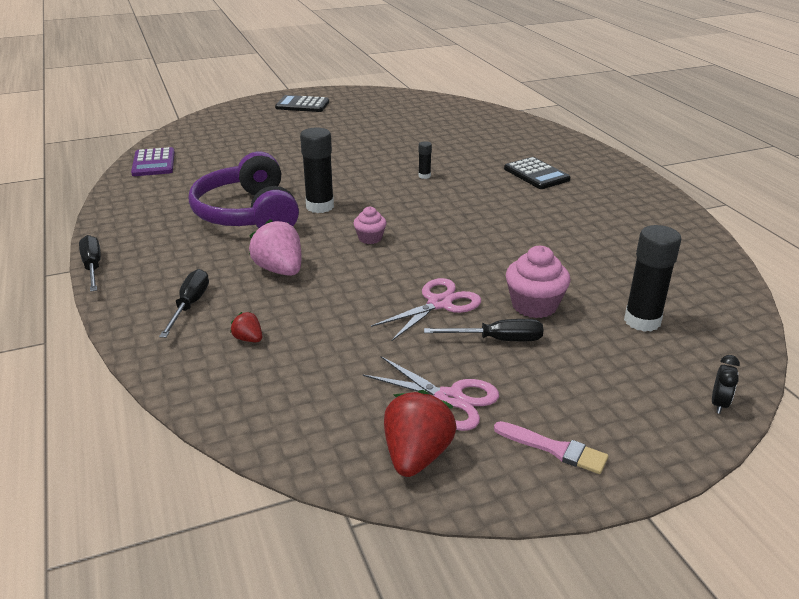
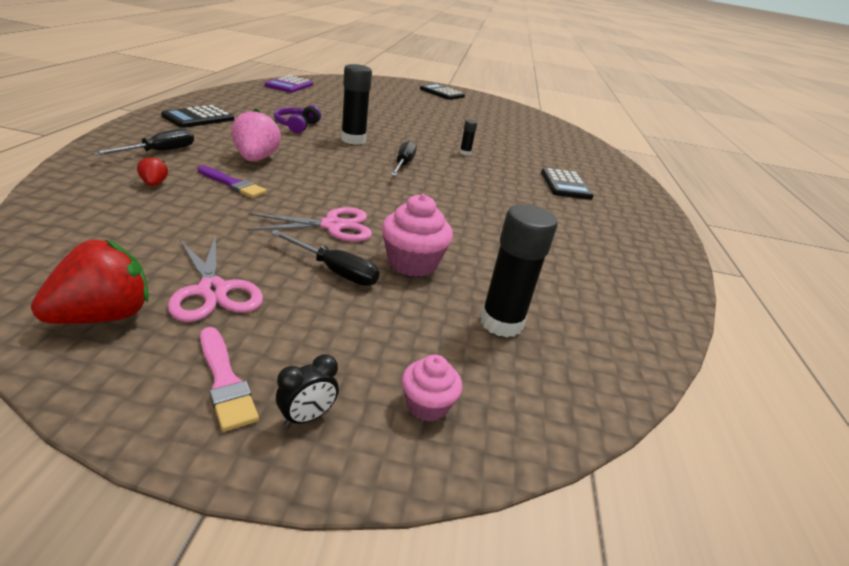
camera: 25 degrees right, 0 degrees up
black screwdriver [79,235,101,292] -> black screwdriver moved to [391,141,417,176]
purple headphones [189,152,299,228] -> purple headphones [274,105,321,133], size x0.47
pink cupcake [354,206,386,244] -> pink cupcake moved to [402,355,462,422]
black clock [712,355,740,414] -> black clock moved to [276,354,339,427]
none -> black calculator [161,105,234,128]
none -> purple brush [197,166,267,198]

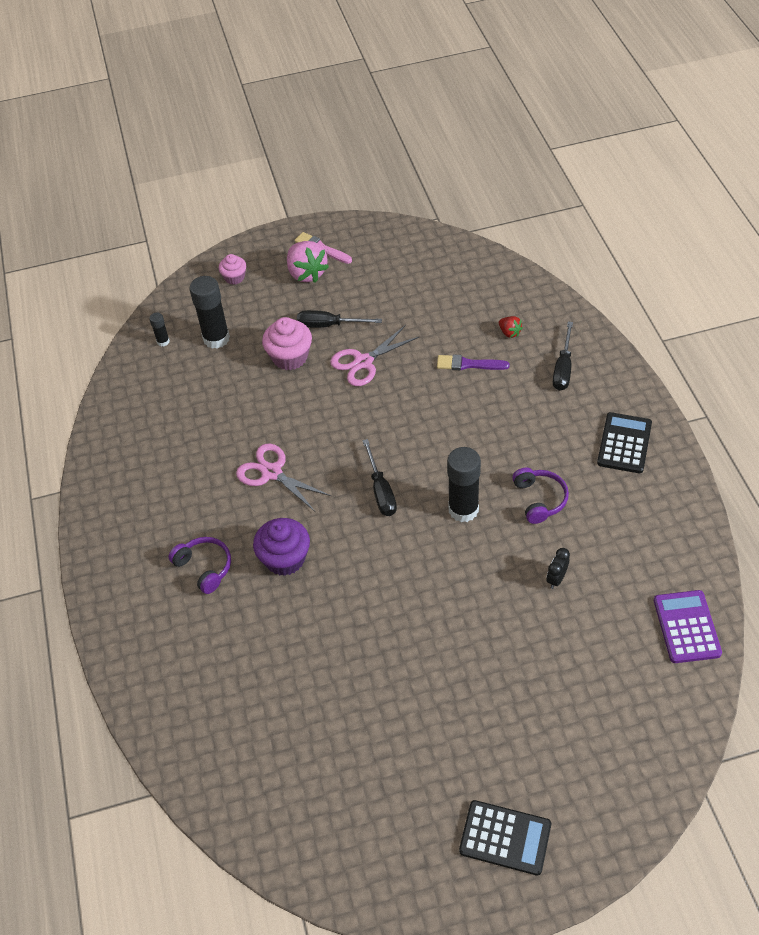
camera: 165 degrees right, 20 degrees up
red strawberry [31,240,149,324] -> none
pink scissors [168,234,263,322] -> pink scissors moved to [236,444,331,511]
pink strawberry [231,109,281,162] -> pink strawberry moved to [287,241,329,283]
black clock [276,354,339,427] -> black clock moved to [546,548,570,589]
black glue stick [460,120,477,156] -> black glue stick moved to [149,312,170,347]
black calculator [541,168,594,200] -> purple headphones [169,537,231,594]
none -> purple cupcake [253,518,310,576]

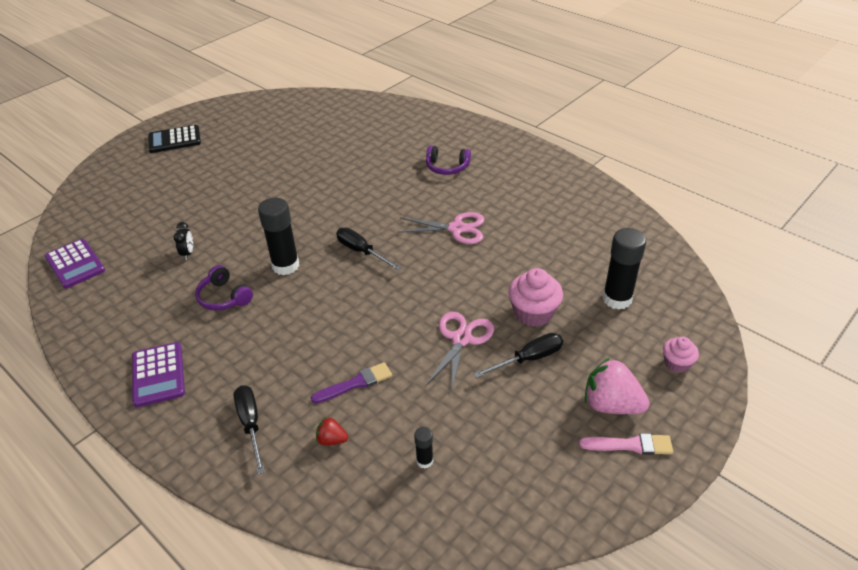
camera: 145 degrees right, 10 degrees down
black glue stick [149,312,170,347] -> black glue stick moved to [414,427,433,469]
purple cupcake [253,518,310,576] -> none
black calculator [597,412,652,473] -> purple calculator [132,342,185,407]

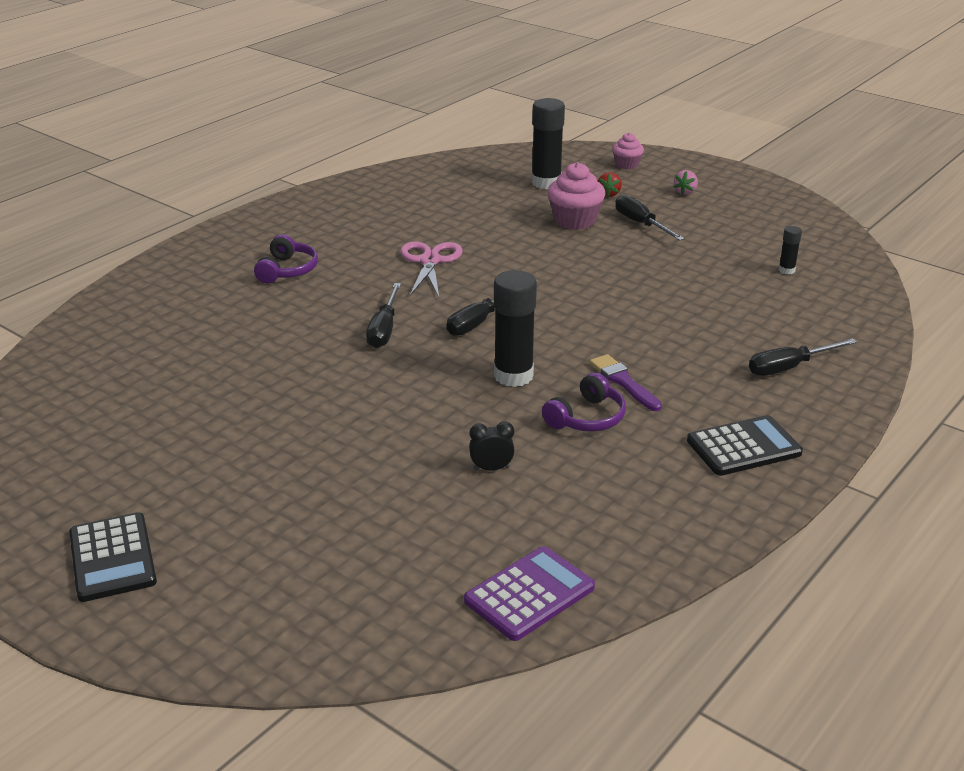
camera: 95 degrees left, 10 degrees down
purple calculator [132,342,185,407] -> black calculator [687,415,803,476]
purple brush [311,362,392,403] -> purple brush moved to [590,354,662,411]
red strawberry [316,417,348,445] -> red strawberry moved to [598,172,622,197]
pink scissors [426,312,494,393] -> none
pink brush [579,433,673,455] -> none
pink strawberry [585,358,650,414] -> pink strawberry [674,170,698,195], size x0.50
none -> black screwdriver [366,283,401,348]

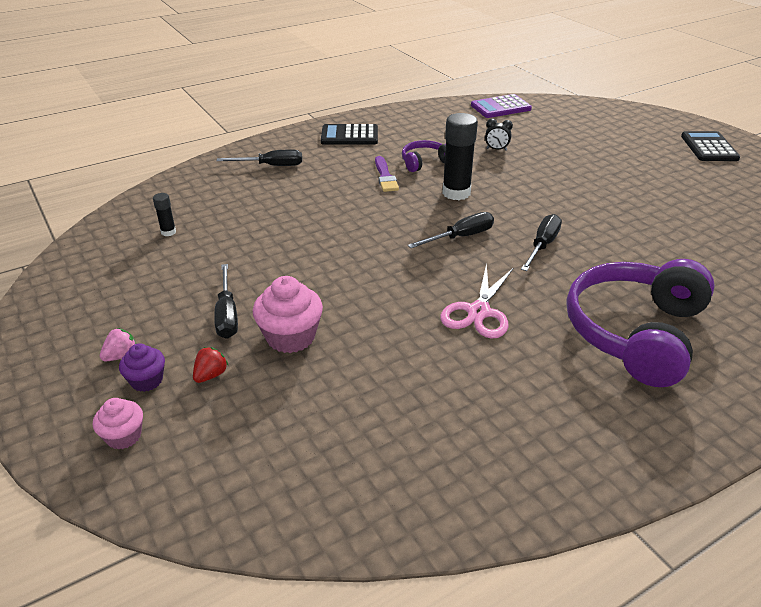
camera: 160 degrees left, 5 degrees up
purple headphones [254,234,318,284] -> purple headphones [566,259,715,387], size x2.11
black glue stick [531,98,565,189] -> none
none -> purple cupcake [119,343,165,392]

